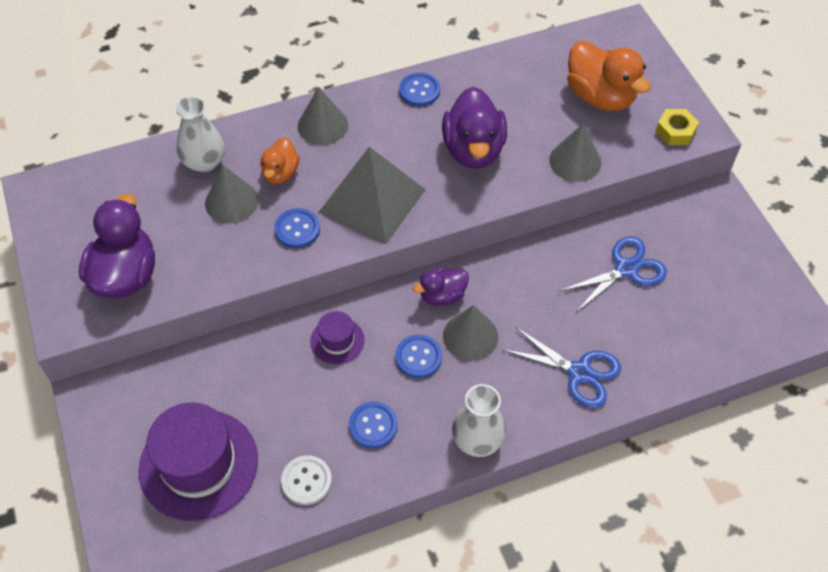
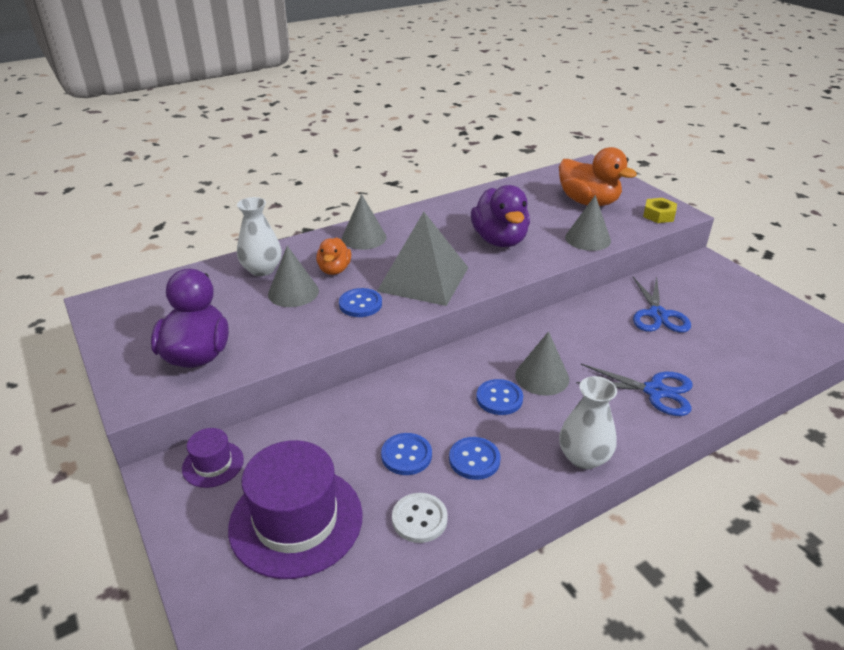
camera: 10 degrees left, 20 degrees down
purple hat [310,311,365,364] -> purple hat moved to [182,428,244,488]
blue button [399,73,440,106] -> blue button moved to [381,433,432,475]
purple duck [413,267,469,306] -> none
blue scissors [560,236,667,312] -> blue scissors turned 135 degrees clockwise [633,276,691,333]

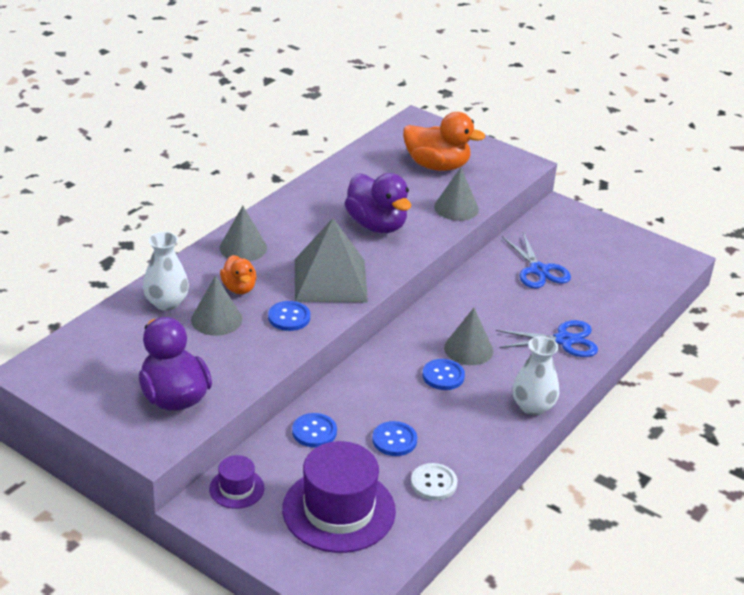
camera: 25 degrees left, 0 degrees up
blue button [449,437,501,480] -> blue button moved to [292,413,337,447]
yellow nut [643,198,677,223] -> none

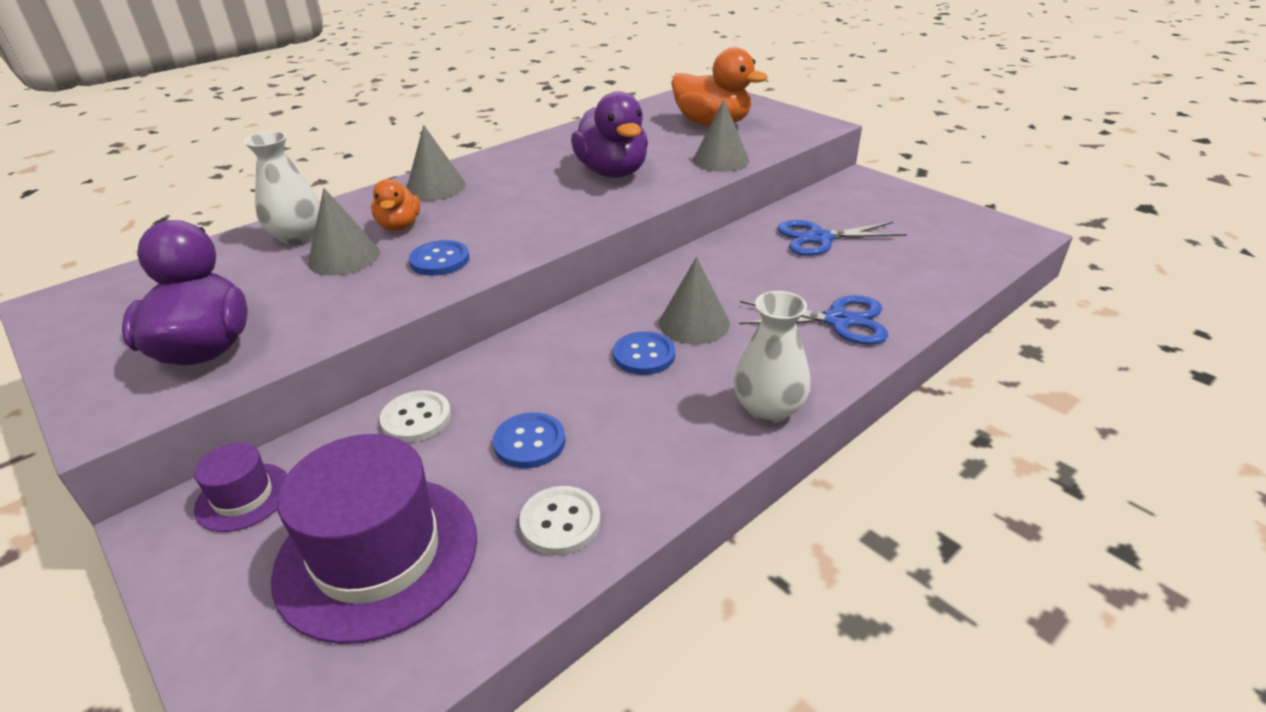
camera: 15 degrees right, 0 degrees up
blue button [292,413,337,447] -> white button [380,390,451,443]
grey pyramid [295,218,368,303] -> none
blue scissors [502,232,571,289] -> blue scissors turned 90 degrees clockwise [777,220,907,256]

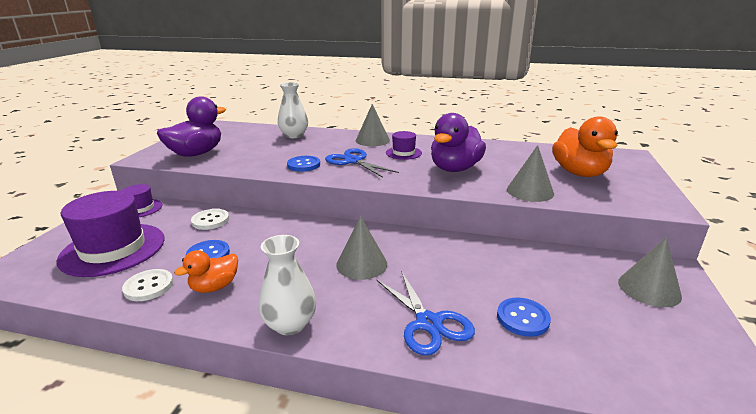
camera: 55 degrees right, 10 degrees down
grey cone [308,188,380,276] -> grey cone moved to [618,237,682,307]
orange duck [371,179,420,231] -> orange duck moved to [174,250,238,293]
blue button [613,331,675,375] -> blue button moved to [497,297,551,337]
blue scissors [777,220,907,256] -> blue scissors moved to [325,148,399,178]
none -> purple hat [386,131,422,160]

